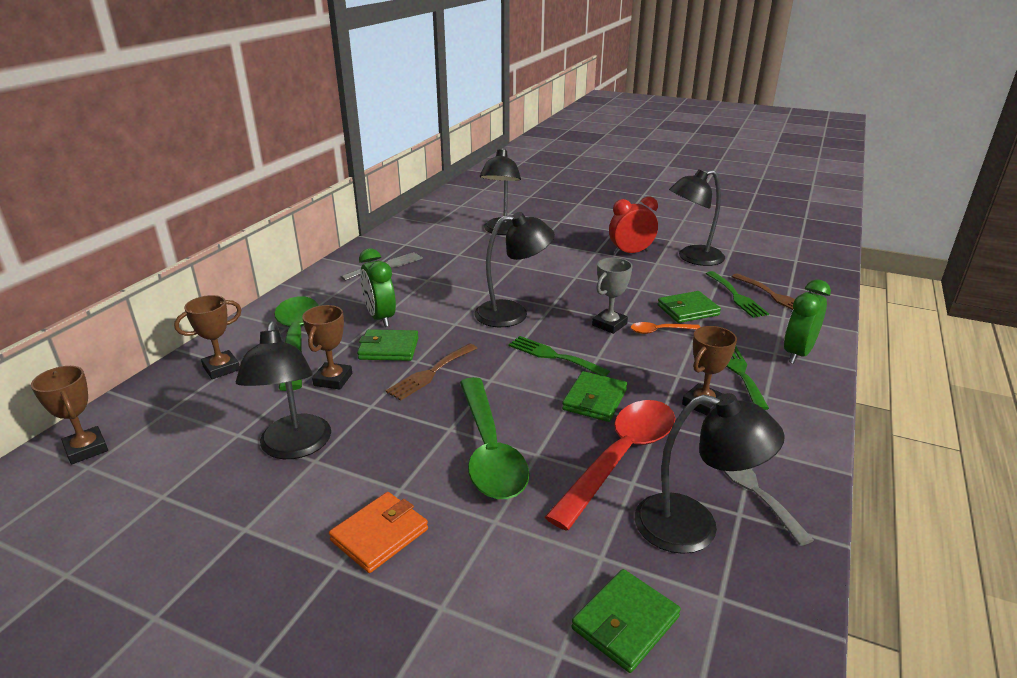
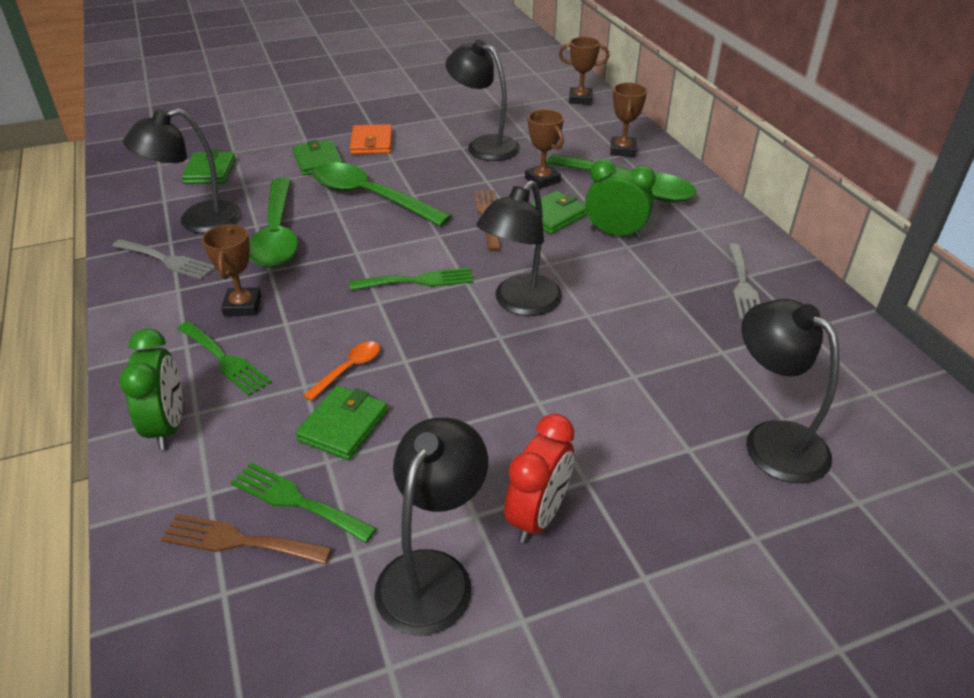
camera: 135 degrees right, 10 degrees up
red spoon [545,400,676,531] -> green spoon [249,178,298,267]
green wallet [562,371,627,422] -> green wallet moved to [293,140,343,176]
grey trophy [592,258,632,334] -> none

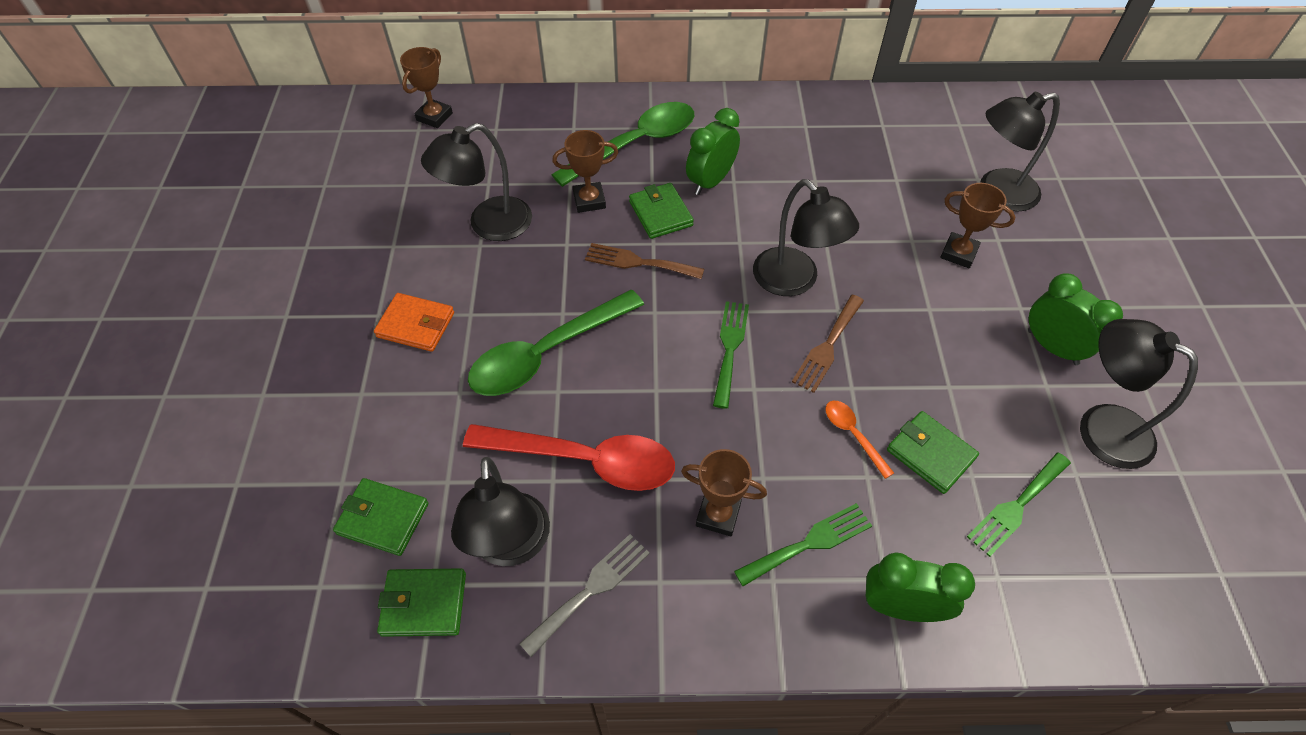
camera: 70 degrees left, 15 degrees up
brown fork [161,514,332,564] -> brown fork moved to [792,295,864,393]
green spoon [249,178,298,267] -> red spoon [463,424,675,491]
green wallet [293,140,343,176] -> green wallet moved to [377,568,466,637]
red clock [504,414,574,543] -> green clock [1028,273,1123,365]
brown trophy [610,83,647,157] -> brown trophy moved to [940,183,1015,268]
grey fork [727,243,760,320] -> none

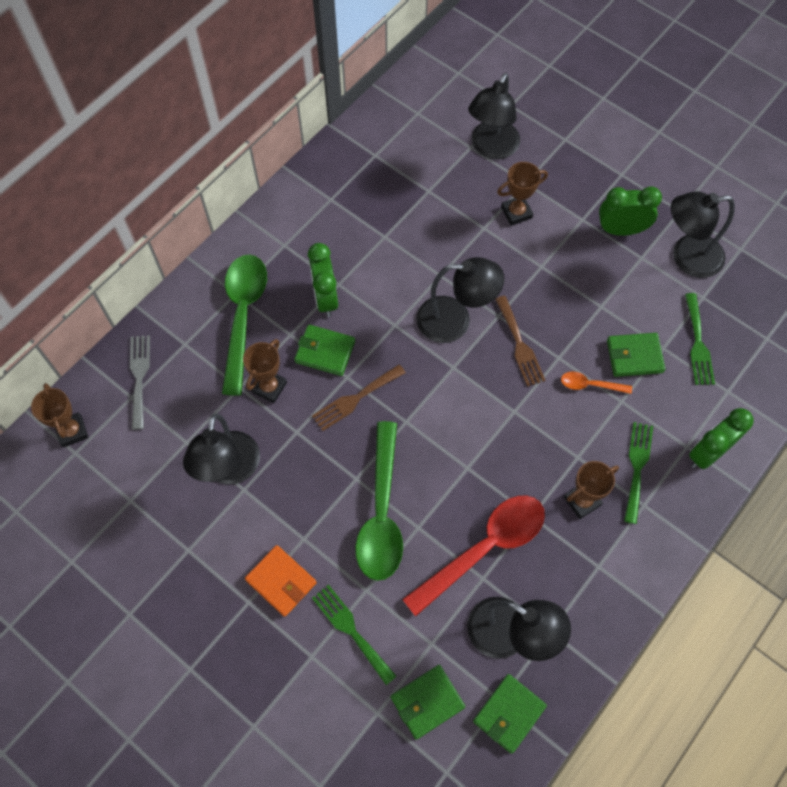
camera: 50 degrees left, 10 degrees up
orange wallet [374,293,454,352] -> orange wallet turned 75 degrees clockwise [245,545,316,617]
grey fork [519,534,650,657] -> grey fork moved to [130,335,150,430]
green fork [713,301,749,409] -> green fork moved to [312,584,397,685]

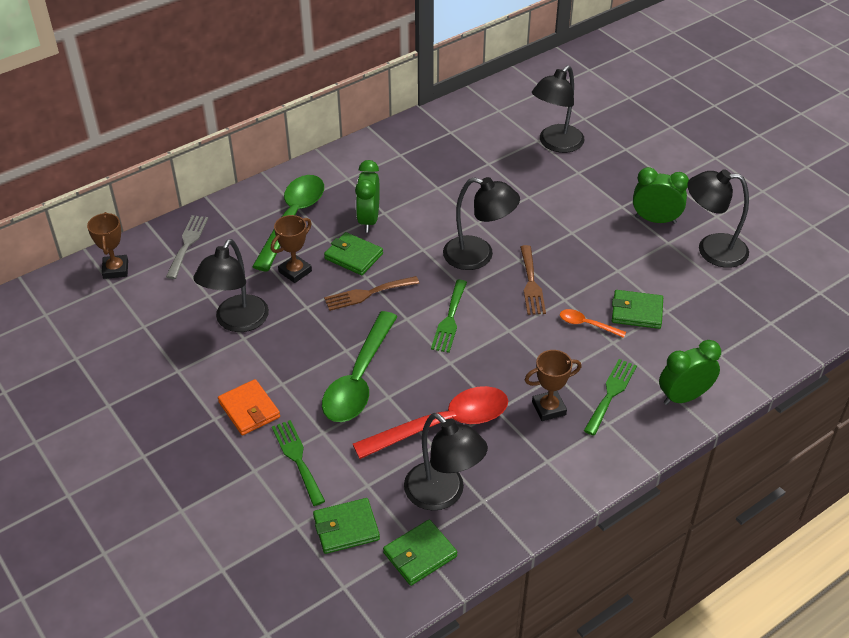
camera: 15 degrees right, 20 degrees down
brown trophy [497,162,548,226] -> none
green fork [685,293,715,385] -> green fork moved to [431,280,467,353]

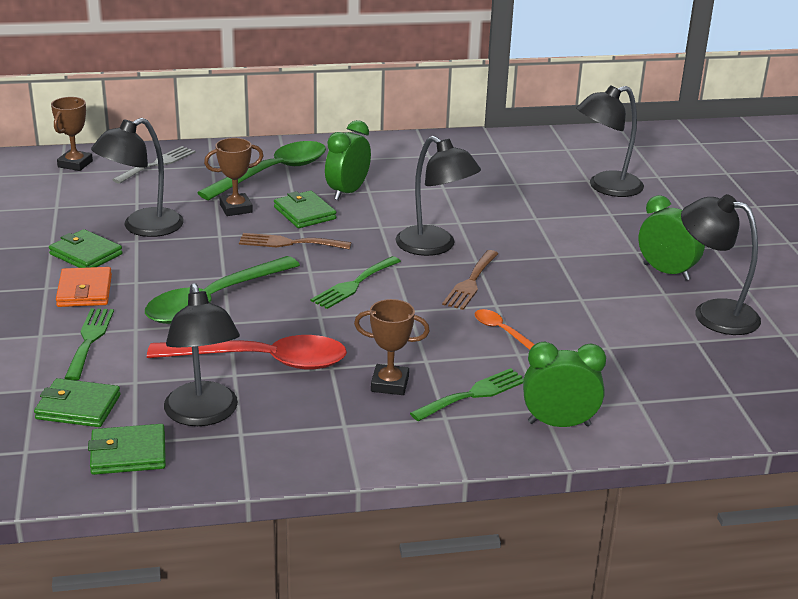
camera: 25 degrees right, 15 degrees down
green wallet [612,290,663,329] -> green wallet moved to [49,229,123,268]

